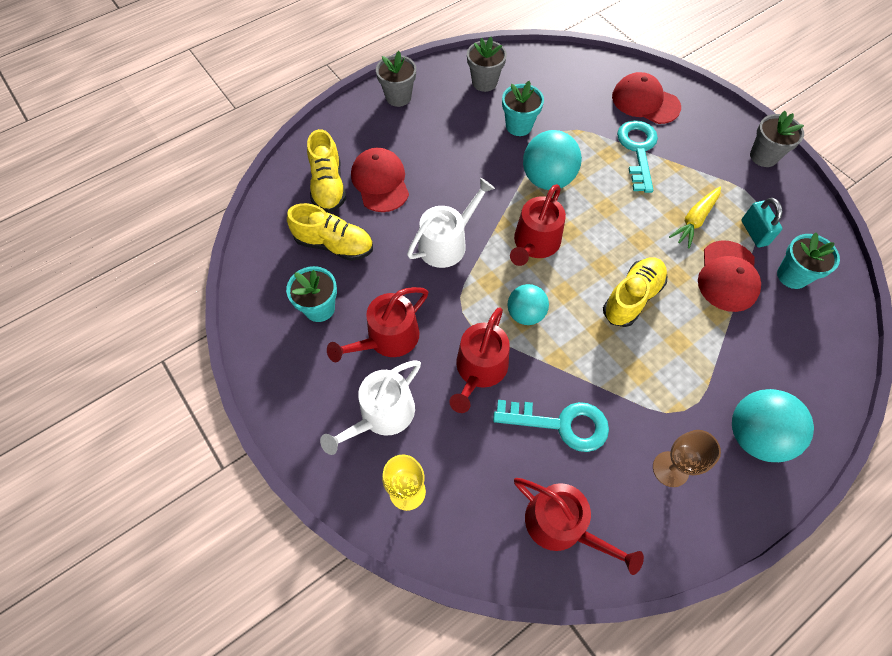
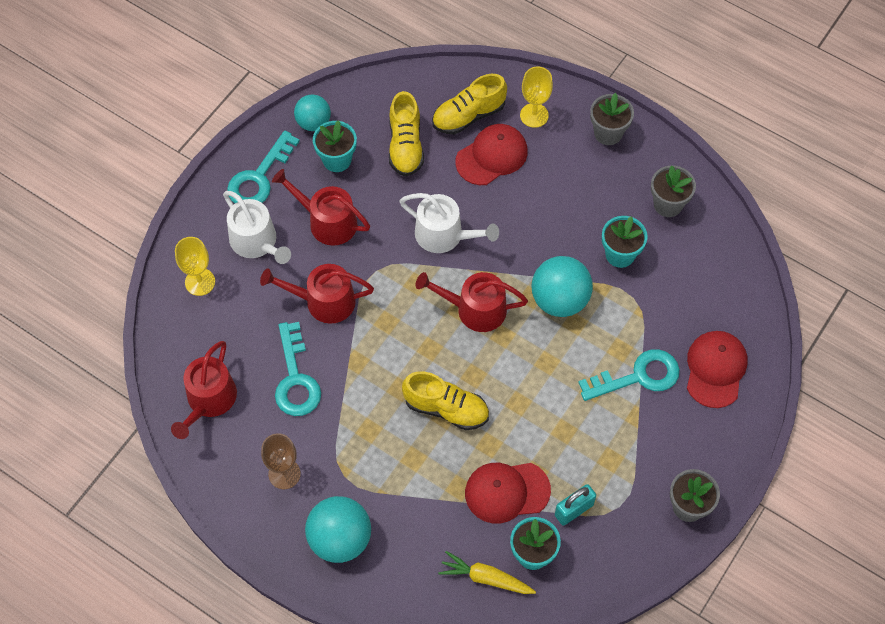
camera: 70 degrees right, 0 degrees up
white watering can [320,360,421,455] -> white watering can turned 150 degrees counterclockwise [223,191,291,264]
turquoise ball [507,284,549,325] -> turquoise ball moved to [294,94,331,131]
yellow carrot [669,187,721,249] -> yellow carrot moved to [438,551,536,594]
none -> turquoise key [227,130,300,203]
none -> yellow goblet [520,67,553,128]

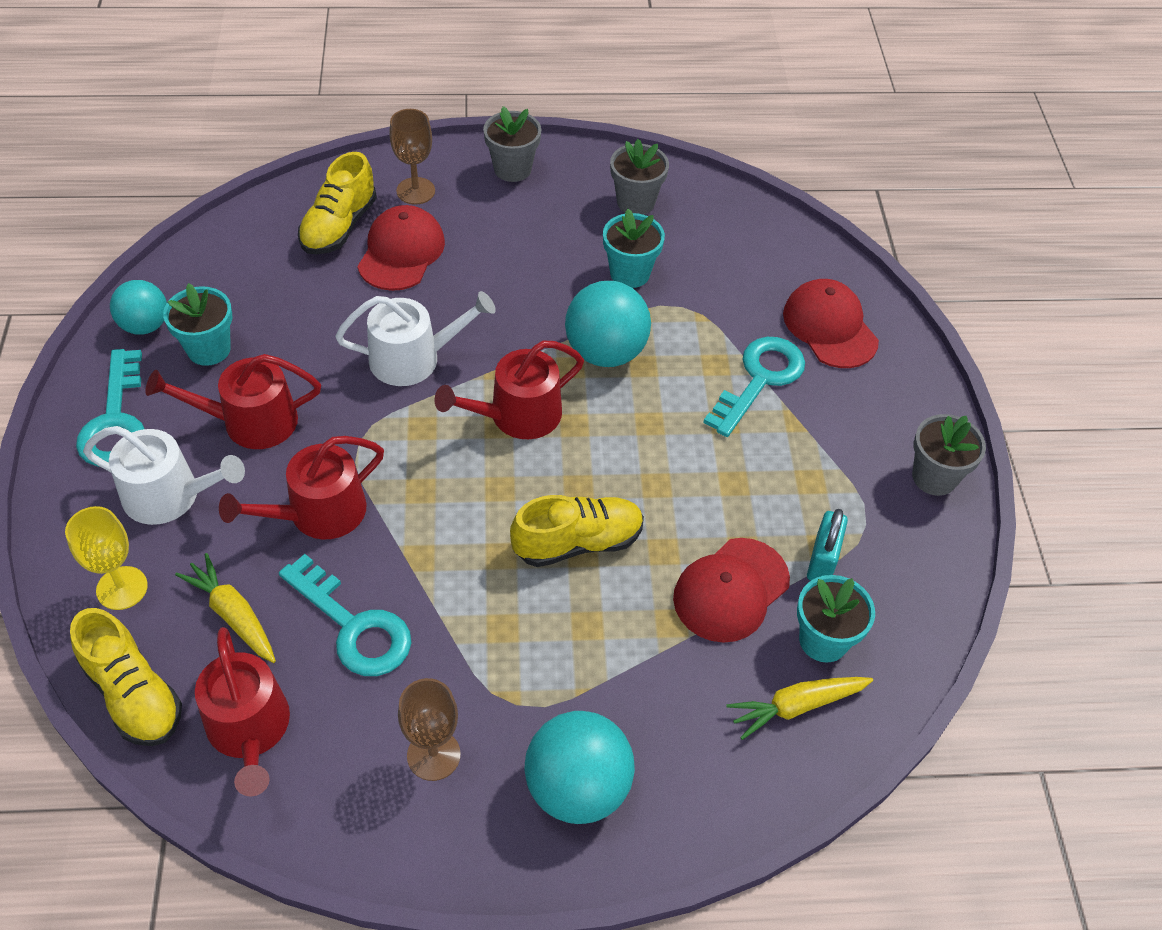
camera: 40 degrees left, 10 degrees down
yellow shoe [389,91,424,176] -> yellow shoe moved to [70,608,182,746]
yellow goblet [520,67,553,128] -> brown goblet [389,109,435,205]
none -> yellow carrot [175,553,276,663]

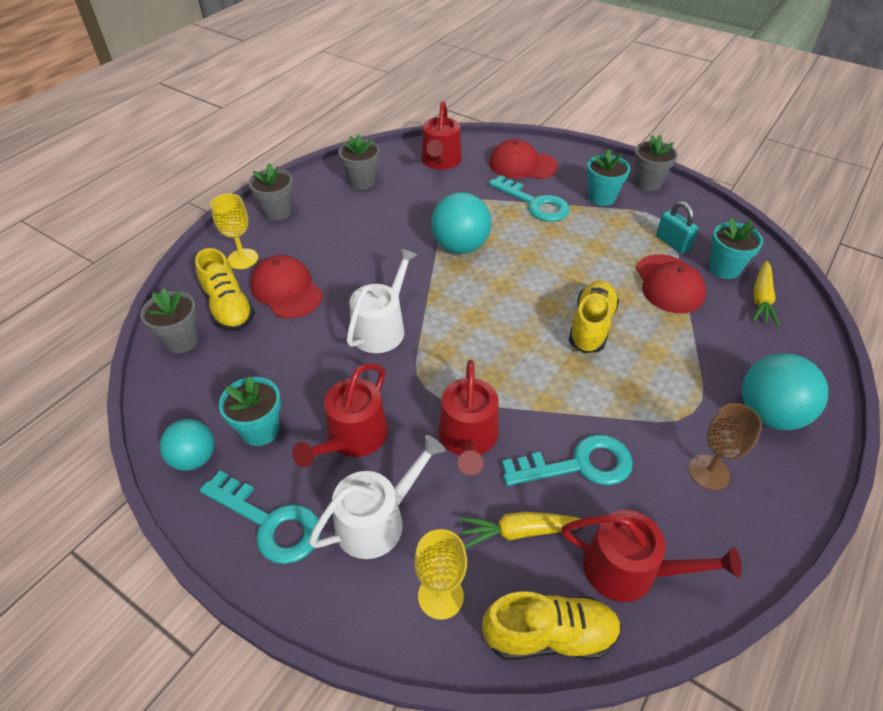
camera: 50 degrees left, 5 degrees down
brown goblet [389,109,435,205] -> yellow goblet [210,194,258,269]
red watering can [435,340,584,439] -> red watering can moved to [421,101,462,170]
turquoise flower pot [603,209,665,288] -> turquoise flower pot moved to [587,149,630,206]
turquoise key [703,337,805,437] -> turquoise key turned 150 degrees clockwise [489,175,570,222]
none -> grey flower pot [140,288,199,353]

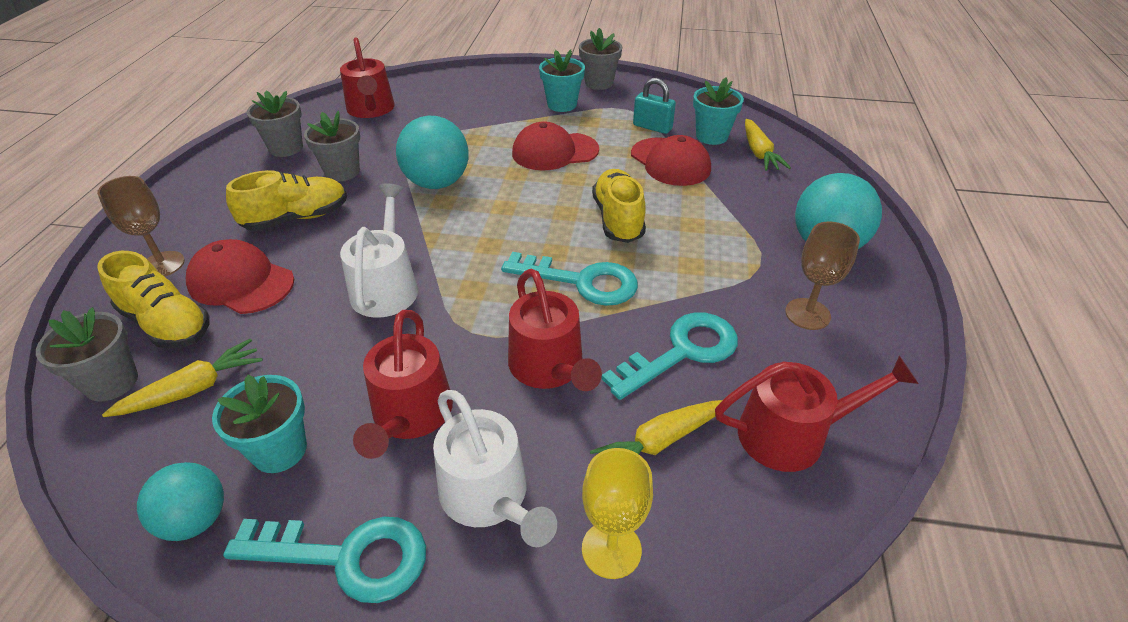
camera: 25 degrees left, 5 degrees down
yellow goblet [210,194,258,269] -> brown goblet [97,176,185,277]
grey flower pot [249,163,293,221] -> grey flower pot moved to [304,111,360,181]
white watering can [309,435,445,559] -> white watering can turned 120 degrees clockwise [433,390,557,547]
yellow shoe [482,591,621,660] -> yellow shoe moved to [226,170,347,231]
red cap [489,139,558,179] -> red cap moved to [512,121,599,171]
turquoise key [489,175,570,222] -> turquoise key moved to [501,252,638,306]
none -> yellow carrot [102,339,263,417]

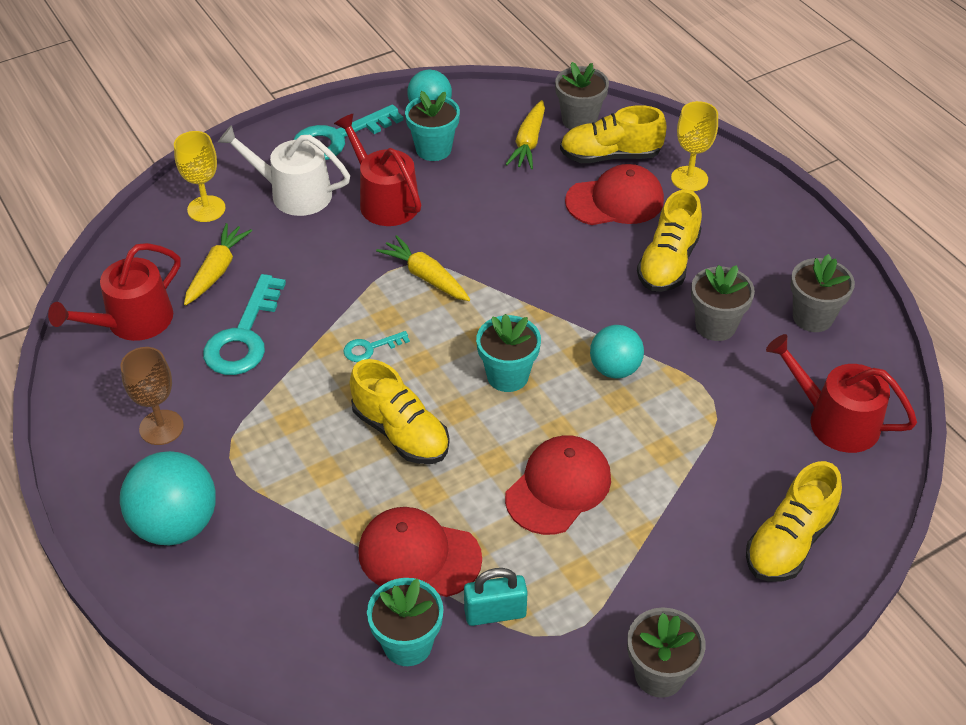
camera: 140 degrees right, 5 degrees up
brown goblet [97,176,185,277] -> yellow goblet [671,101,718,191]
white watering can [340,184,418,318] -> none
turquoise ball [396,116,469,189] -> turquoise ball [590,325,644,379], size x0.64
turquoise key [501,252,638,306] -> turquoise key [343,331,410,362], size x0.49
red watering can [508,269,602,391] -> none
turquoise flower pot [539,50,585,112] -> turquoise flower pot moved to [476,314,541,392]
yellow carrot [745,119,791,171] -> yellow carrot moved to [376,235,470,301]
none -> yellow shoe [746,461,842,581]

